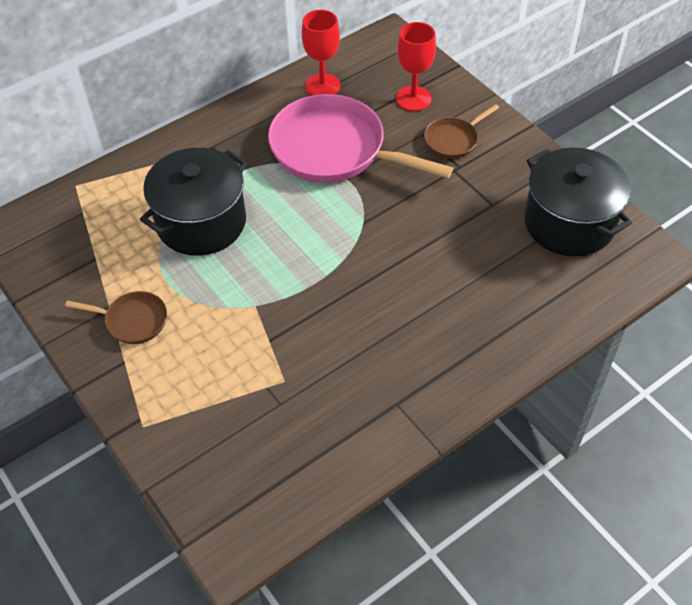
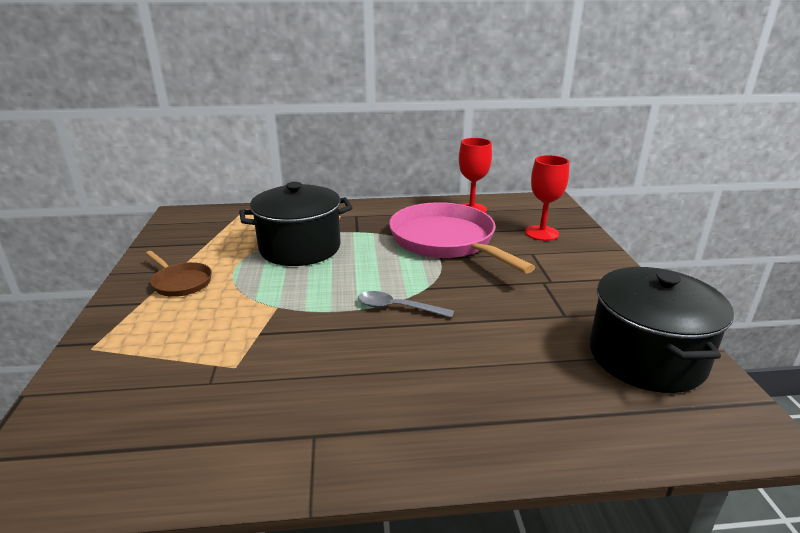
camera: 30 degrees right, 25 degrees down
brown pan [424,104,499,159] -> none
none -> grey spoon [358,291,454,318]

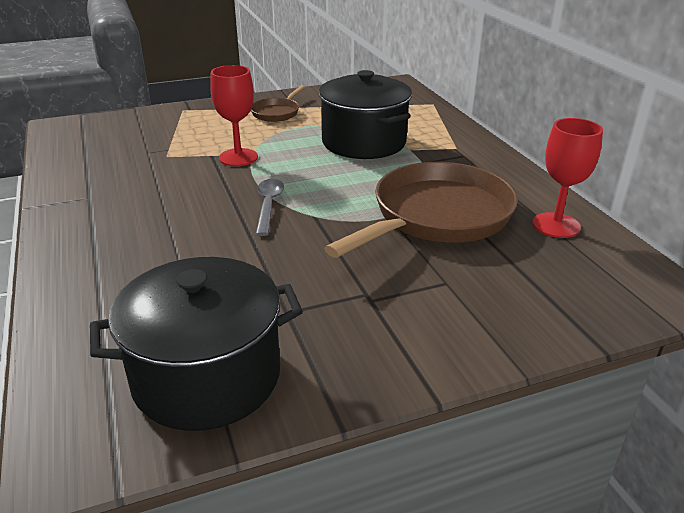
camera: 75 degrees right, 5 degrees up
pink pan [389,202,535,274] -> brown pan [324,162,518,258]
red goblet [525,155,569,241] -> red goblet moved to [210,65,258,166]

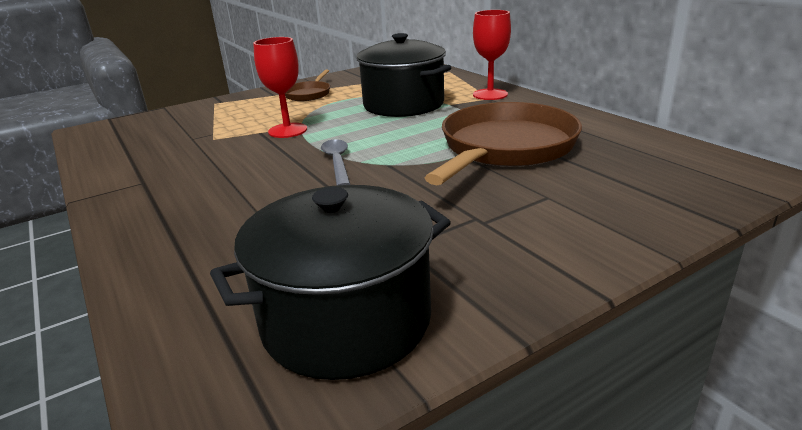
camera: 10 degrees left, 5 degrees down
red goblet [533,118,603,238] -> red goblet moved to [473,10,511,100]

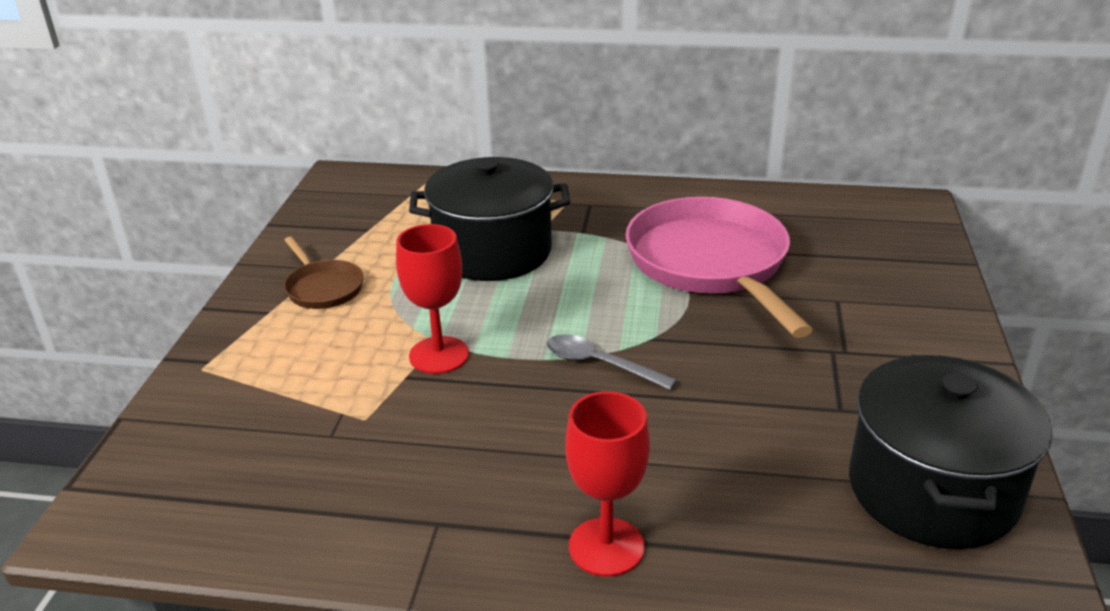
camera: 50 degrees left, 5 degrees up
brown pan [425,102,582,185] -> pink pan [625,197,813,338]
red goblet [473,10,511,100] -> red goblet moved to [565,391,650,577]

